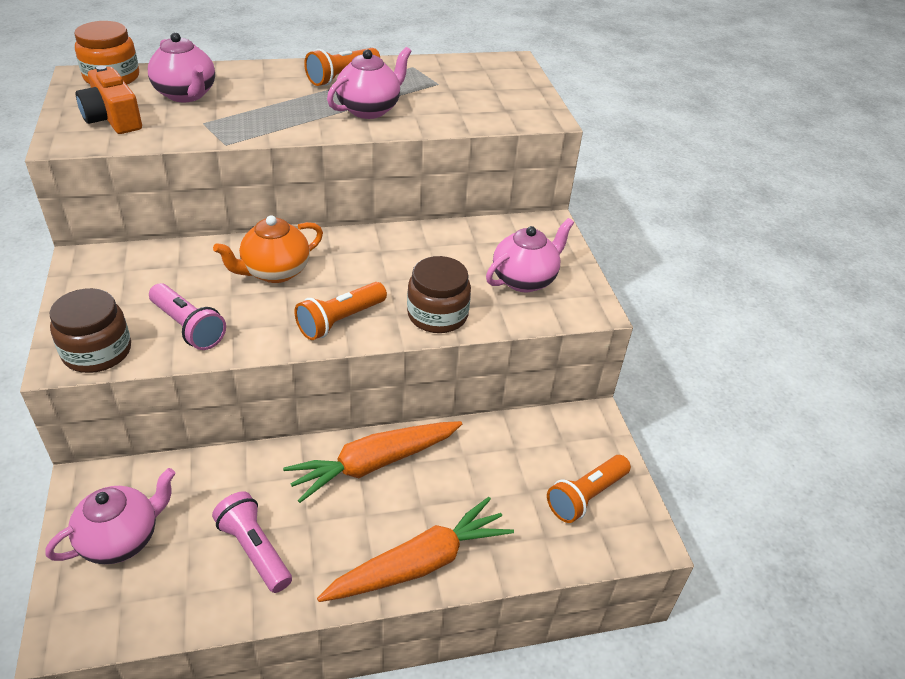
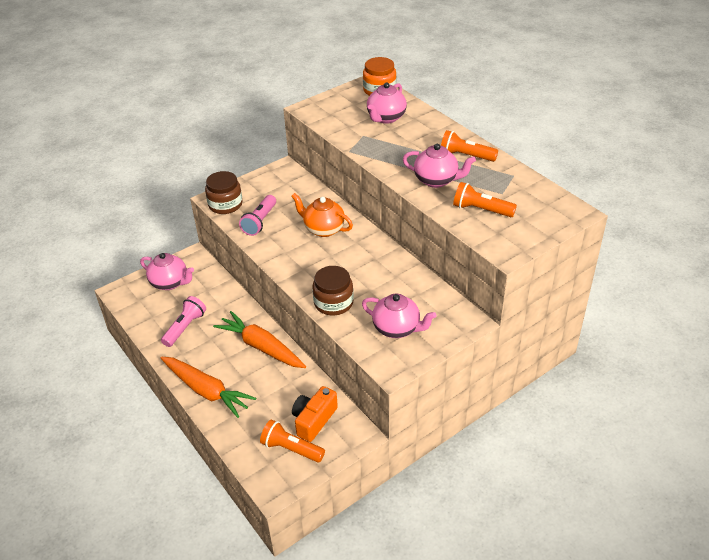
camera: 70 degrees right, 0 degrees up
orange camera [75,65,142,134] -> orange camera moved to [292,386,338,442]
orange flashlight [294,282,387,340] -> orange flashlight moved to [453,182,517,217]

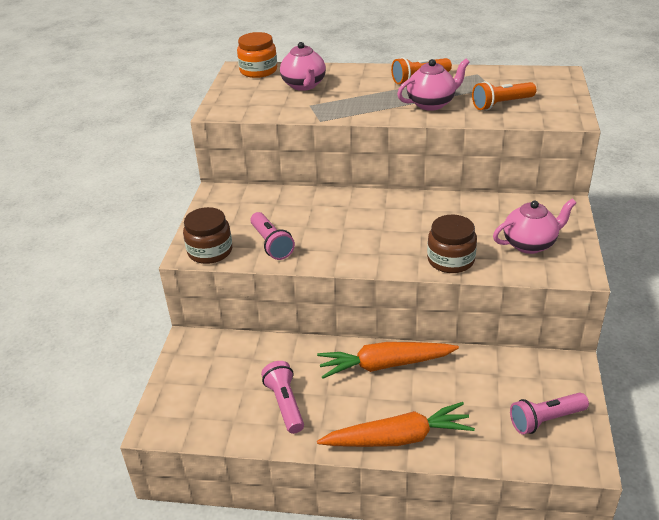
camera: 45 degrees left, 5 degrees down
pink teapot [140,253,194,290] -> none
orange flashlight [260,419,325,462] -> pink flashlight [510,393,589,435]
orange teapot [291,193,353,237] -> none
orange camera [292,386,338,442] -> none

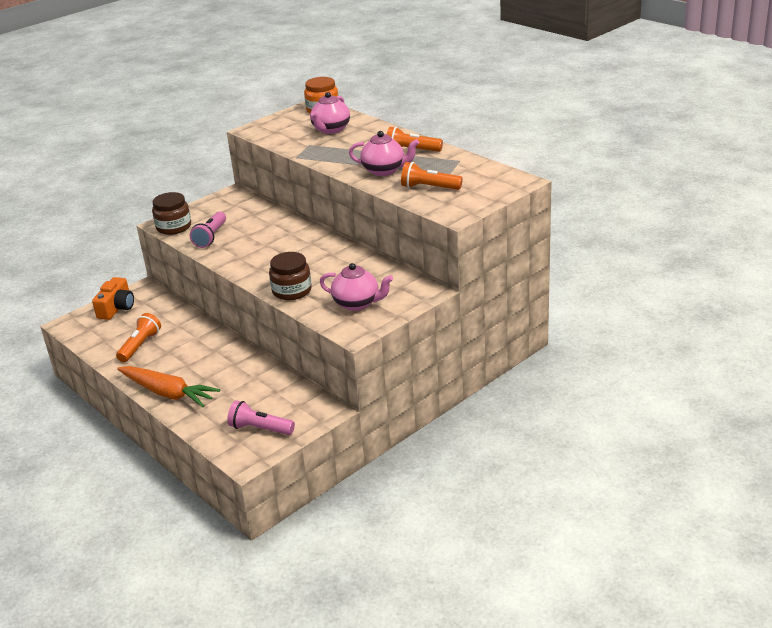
camera: 40 degrees right, 5 degrees down
pink flashlight [261,361,304,434] -> orange flashlight [116,313,161,362]
orange carrot [317,342,459,379] -> none
none -> orange camera [92,277,134,320]

